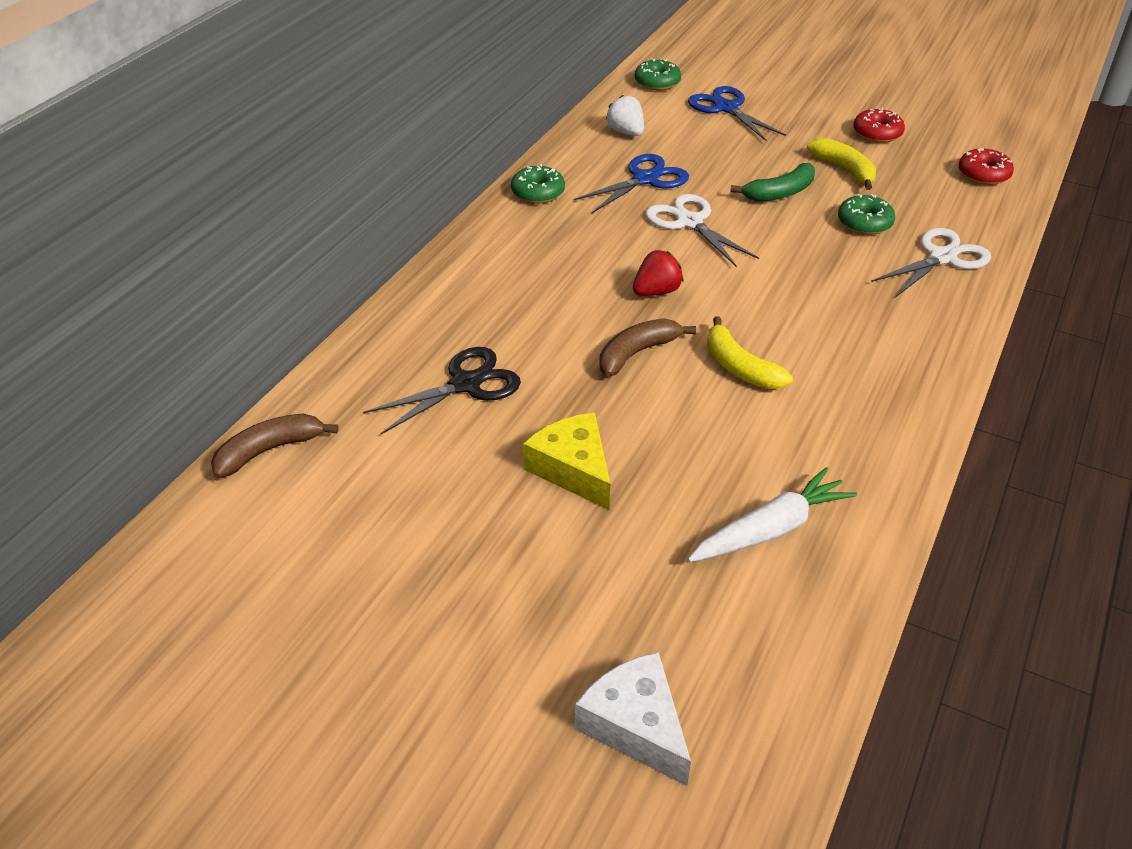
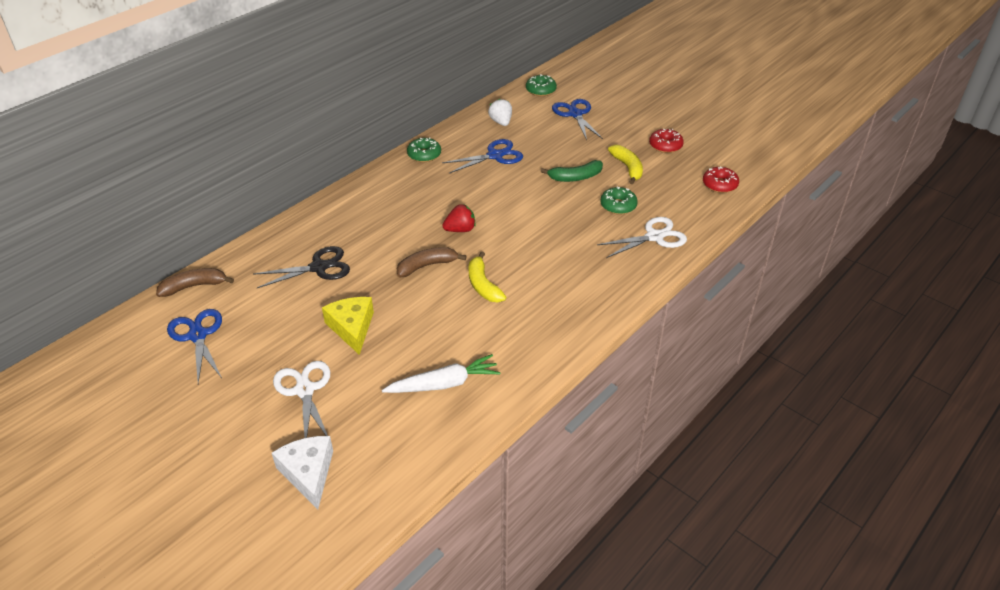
camera: 15 degrees right, 0 degrees up
white scissors [645,194,759,267] -> white scissors moved to [273,361,330,438]
none -> blue scissors [167,309,222,383]

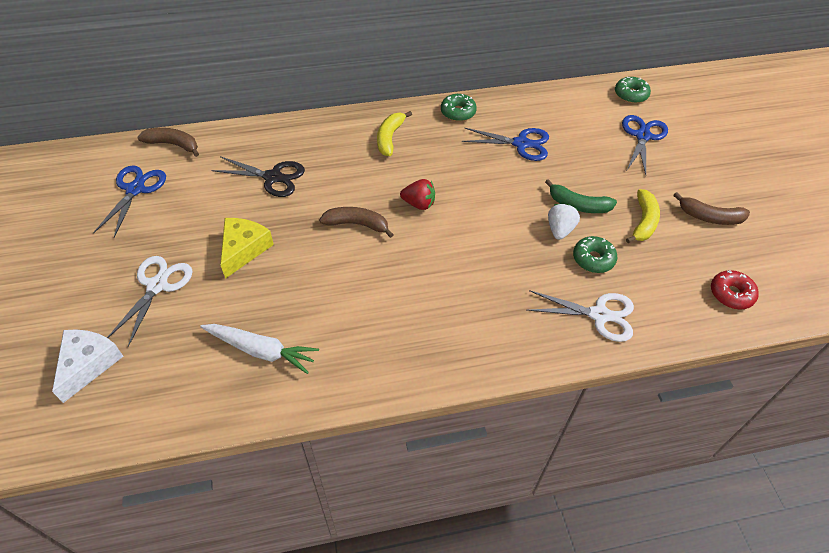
camera: 35 degrees right, 10 degrees up
yellow banana [468,251,506,302] -> yellow banana moved to [377,111,412,156]
white strawberry [488,98,512,126] -> white strawberry moved to [548,204,580,240]
red donut [649,129,684,153] -> brown banana [673,192,750,225]

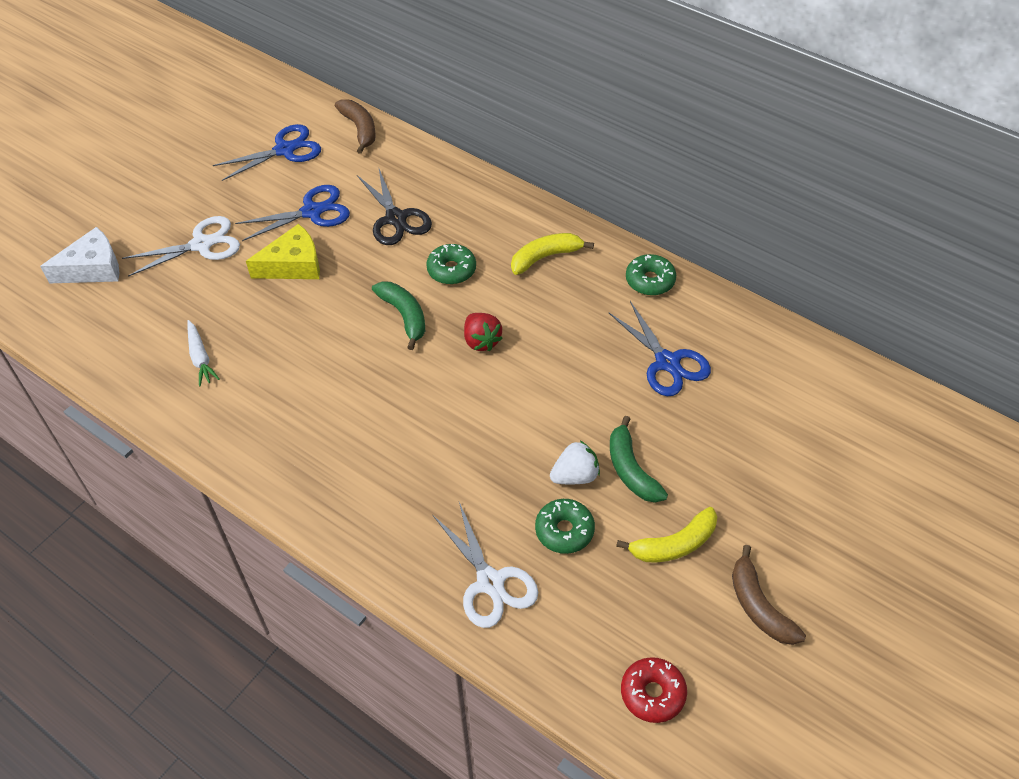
camera: 50 degrees right, 0 degrees up
white carrot [200,324,319,374] -> white carrot [188,320,220,386], size x0.64
brown banana [319,207,394,238] -> green banana [372,282,425,350]
green donut [615,77,651,103] -> green donut moved to [426,244,476,285]
blue scissors [622,115,668,175] -> blue scissors moved to [235,185,350,241]

